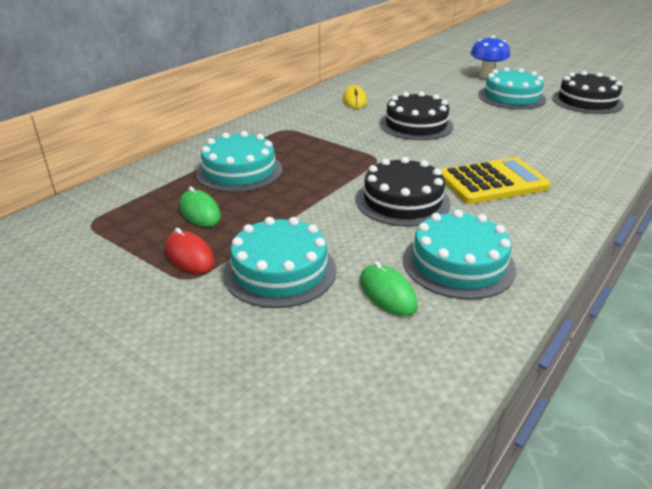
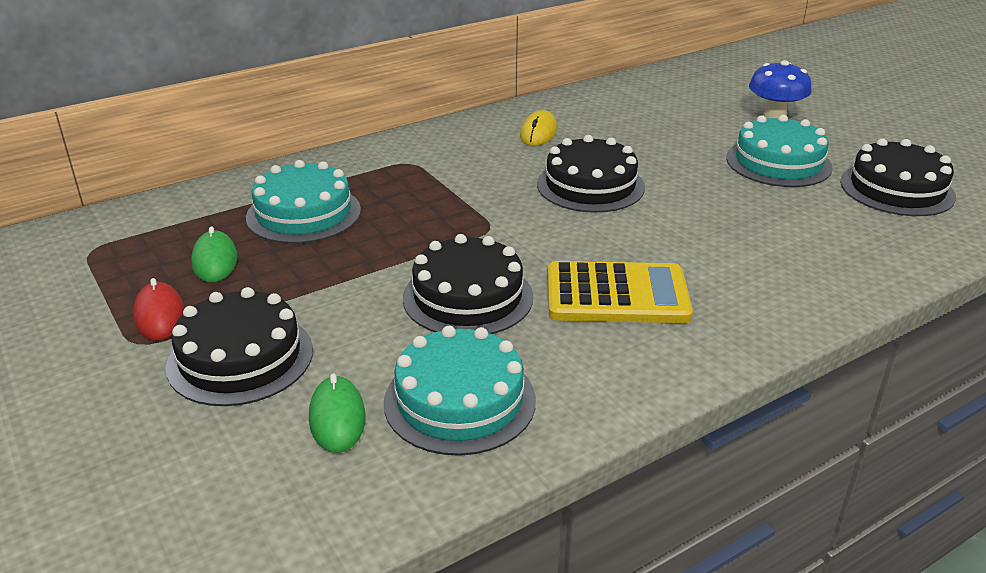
camera: 20 degrees right, 0 degrees up
turquoise cake [223,217,337,308] -> black cake [166,287,313,406]

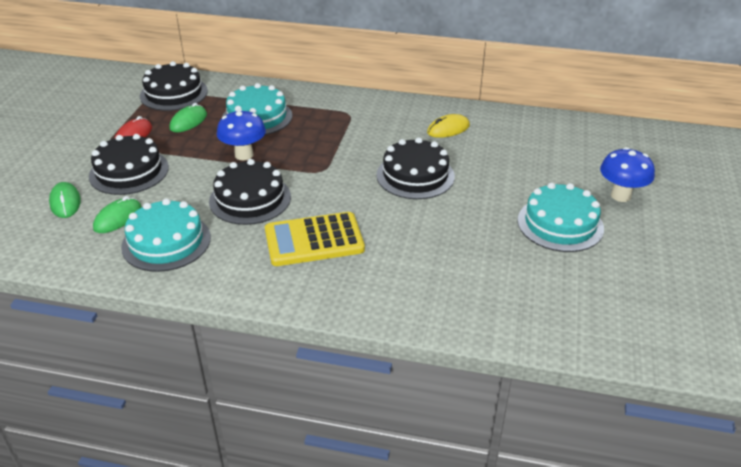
camera: 45 degrees right, 5 degrees up
yellow calculator [548,261,693,323] -> yellow calculator turned 120 degrees clockwise [265,212,365,266]
black cake [840,138,956,216] -> black cake moved to [140,61,208,111]
none -> green mouse [49,182,81,218]
none -> blue mushroom [217,109,266,160]

